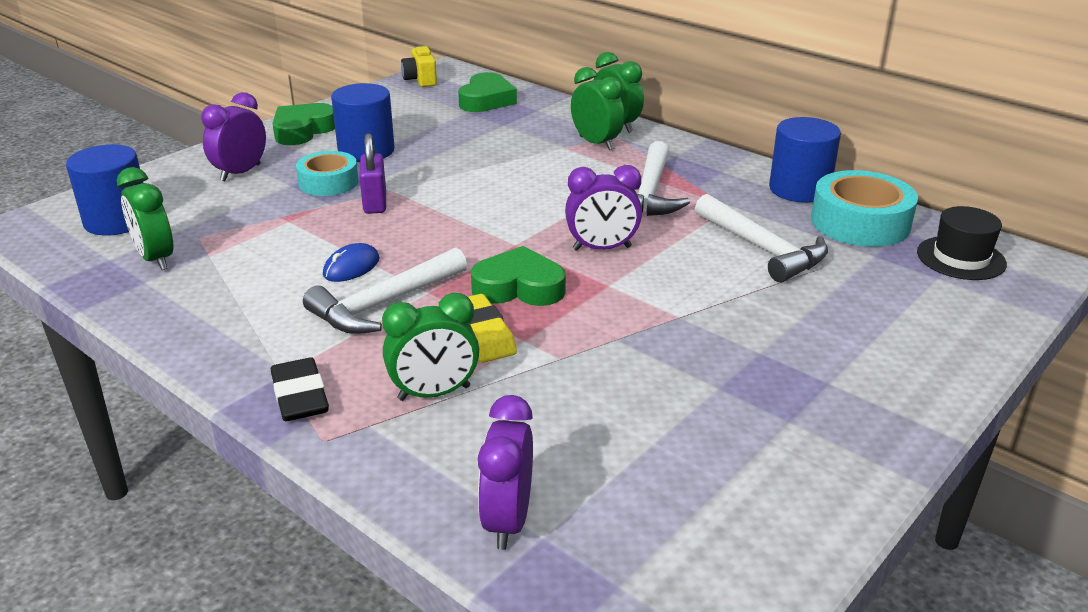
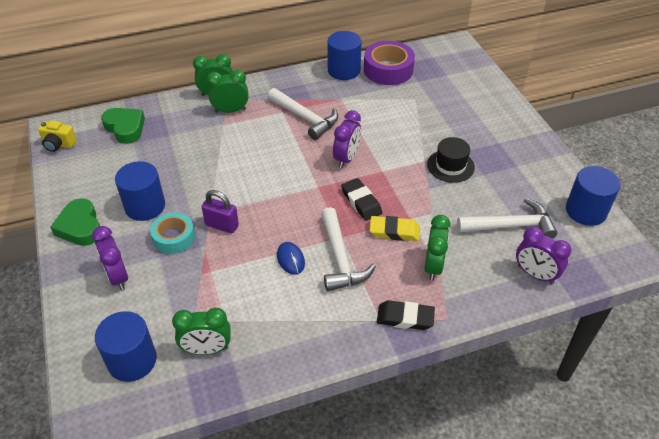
camera: 60 degrees left, 15 degrees up
green heart [471,246,566,306] -> black eraser [341,178,382,221]
white hammer [695,194,828,282] -> white hammer moved to [457,198,557,239]
turquoise tape [811,170,918,247] -> purple tape [364,41,415,85]
black hat [917,206,1007,280] -> black hat moved to [427,137,475,183]
none -> blue cylinder [566,166,621,226]

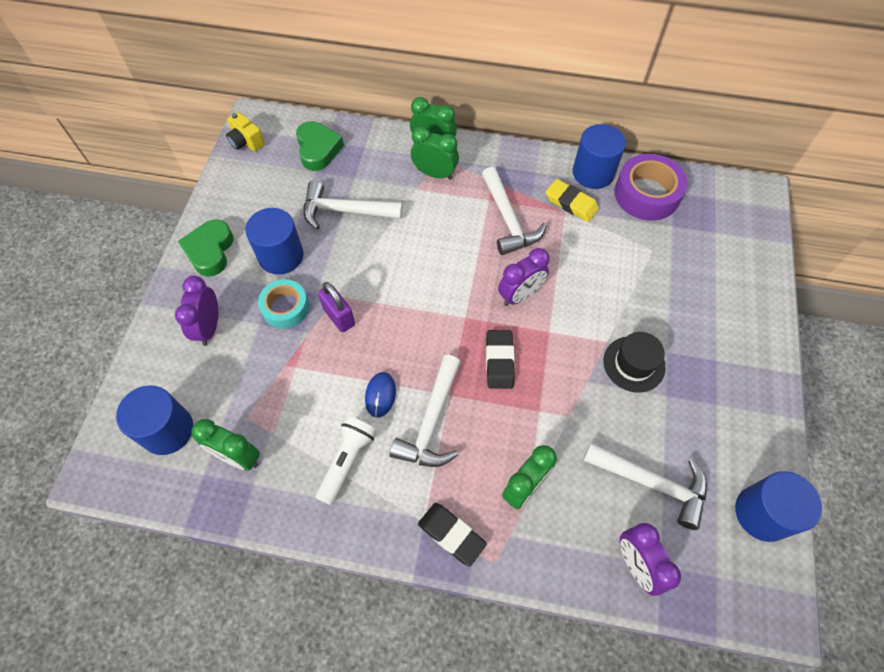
camera: 30 degrees right, 15 degrees up
yellow eraser [370,216,420,241] -> yellow eraser moved to [546,179,599,222]
none -> white hammer [304,181,403,230]
none -> white flashlight [316,416,377,505]

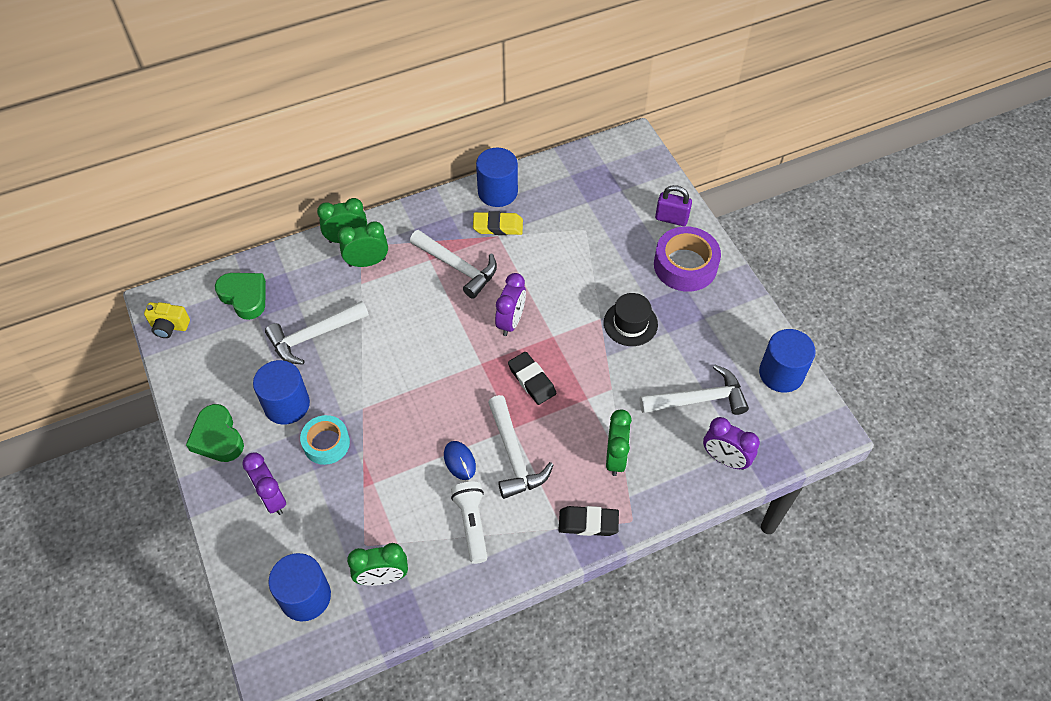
camera: 35 degrees left, 5 degrees down
purple padlock [318,282,355,332] -> purple padlock moved to [655,185,692,226]
purple tape [614,154,688,221] -> purple tape moved to [654,226,721,292]

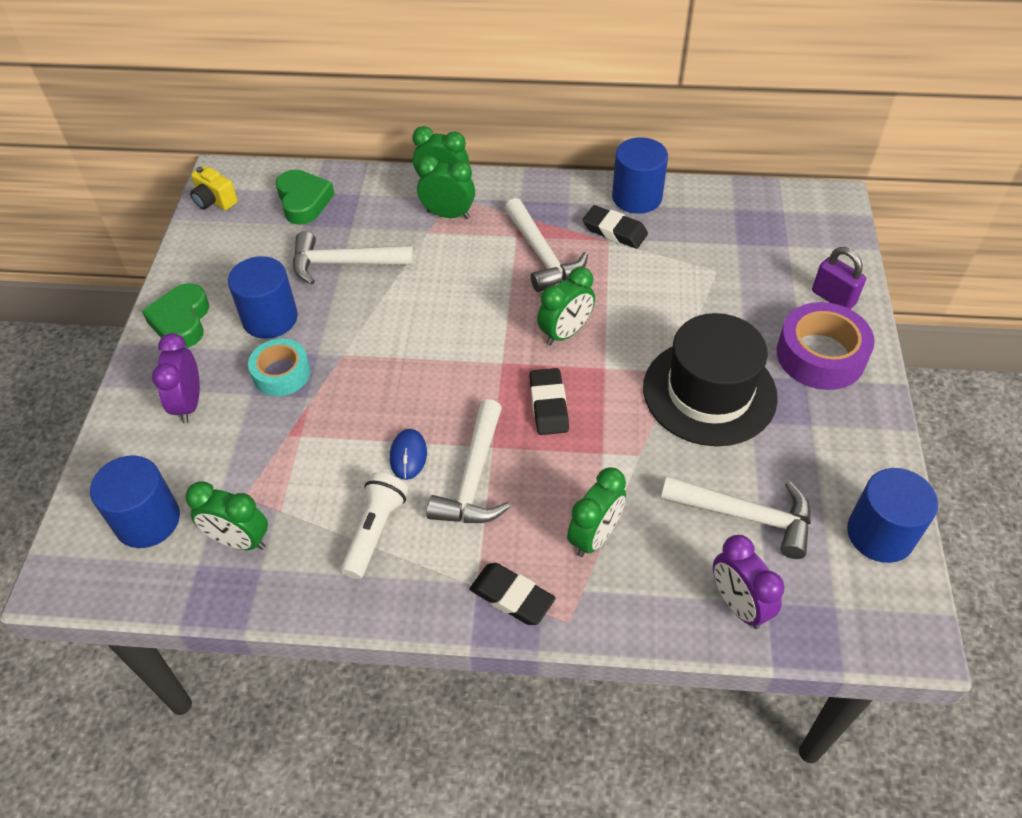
camera: 30 degrees right, 5 degrees down
yellow eraser [473,211,523,235] -> black eraser [583,205,648,249]
purple clock [495,273,526,336] -> green clock [537,267,595,346]
black hat [604,293,658,346] -> black hat [643,313,778,446], size x1.80

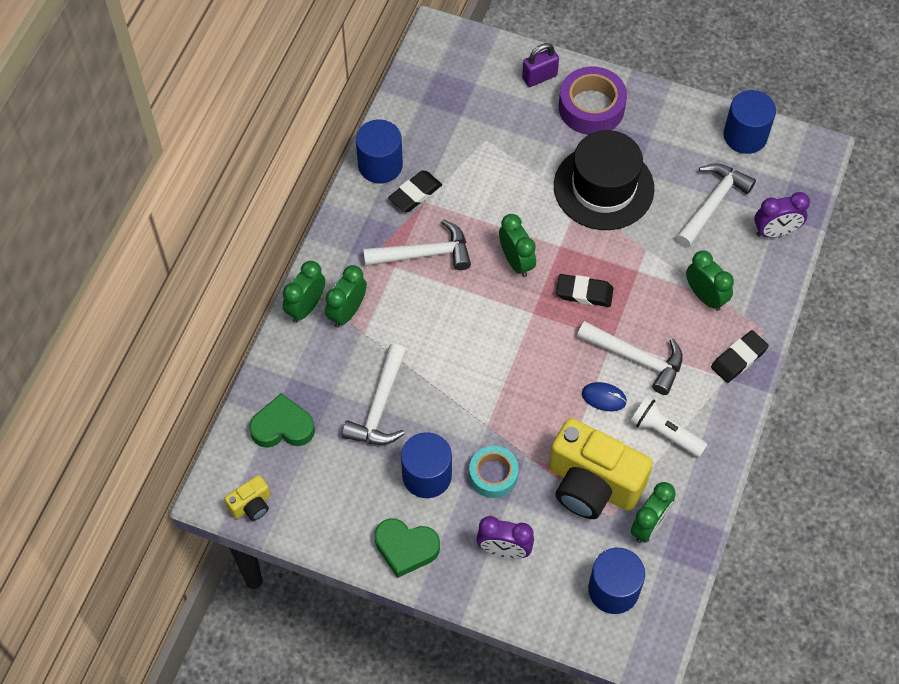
camera: 75 degrees left, 10 degrees up
none -> yellow camera [549,418,653,519]

